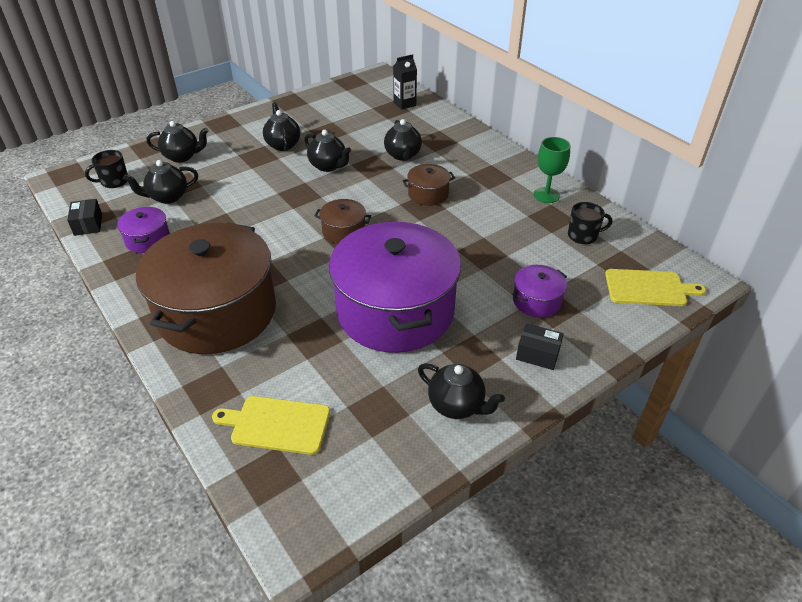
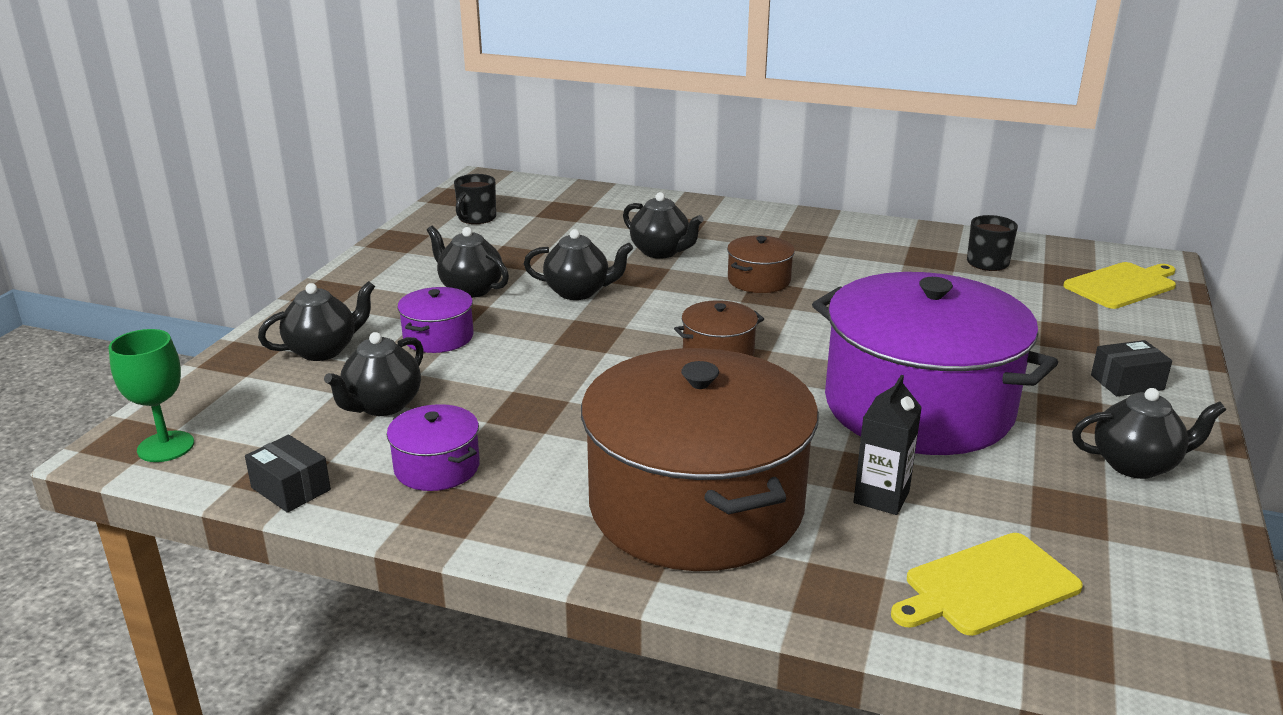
camera: 35 degrees left, 15 degrees down
black mug [85,150,128,188] -> black mug moved to [454,174,496,224]
black carton [393,54,417,110] -> black carton moved to [854,375,922,515]
purple pot [512,265,567,317] -> purple pot moved to [397,287,474,353]
green goblet [533,137,570,203] -> green goblet moved to [109,329,194,462]

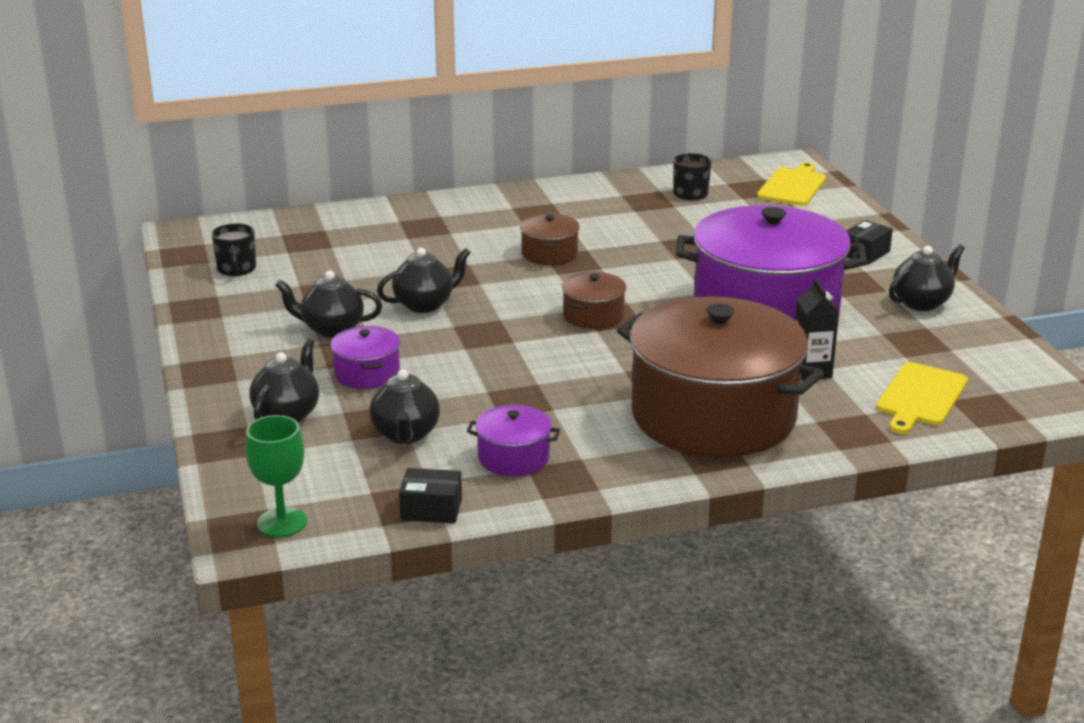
camera: 35 degrees left, 0 degrees up
black teapot [623,192,704,259] -> none

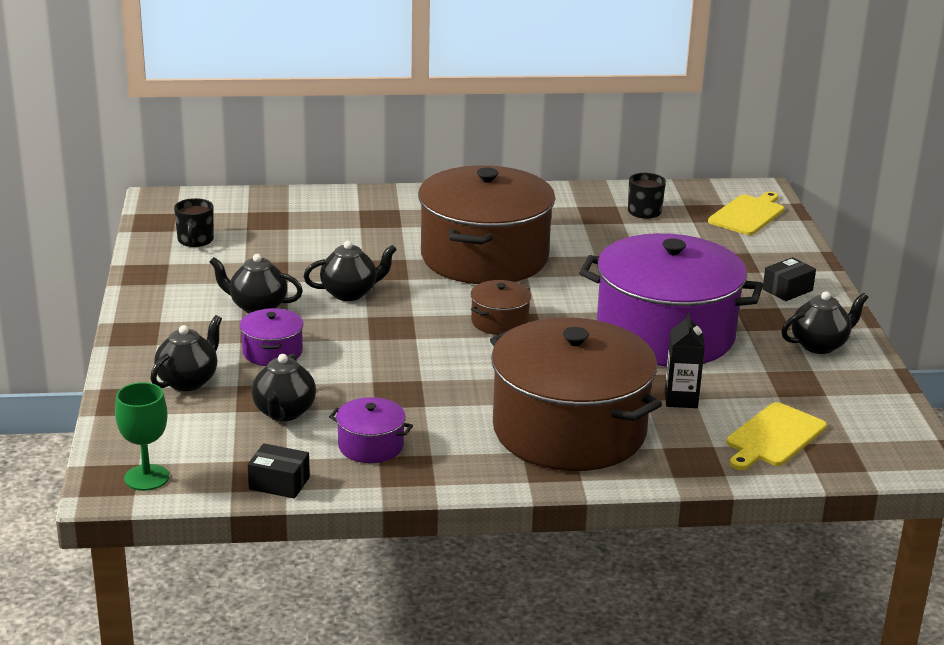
camera: 10 degrees right, 0 degrees up
brown pot [520,214,580,265] -> brown pot [418,165,555,284], size x2.40

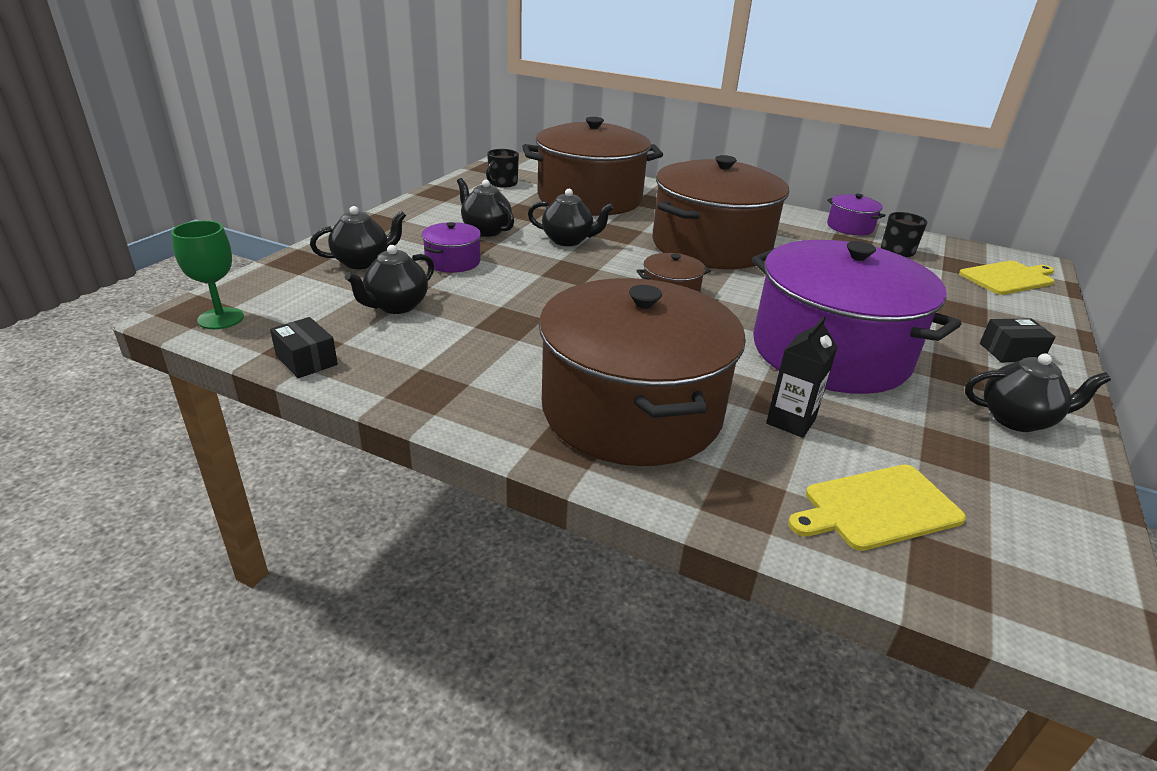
camera: 30 degrees right, 5 degrees up
purple pot [329,397,413,463] -> purple pot moved to [827,194,886,235]
none -> brown pot [522,117,663,216]

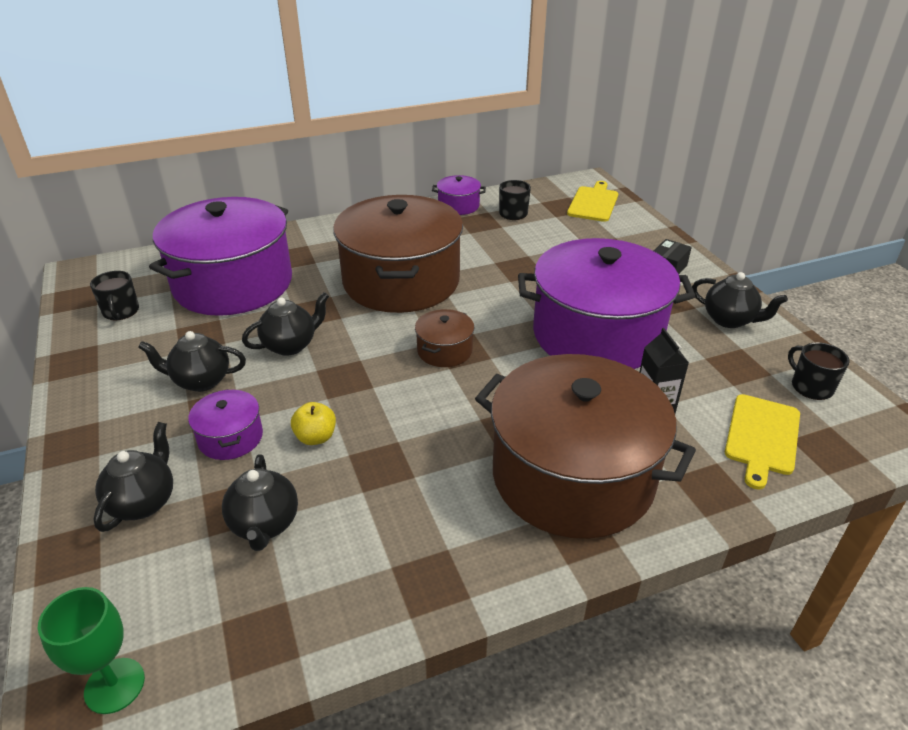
camera: 45 degrees left, 5 degrees up
black box [270,317,338,378] -> none
brown pot [522,117,663,216] -> purple pot [149,197,292,316]
black teapot [965,353,1111,432] -> black teapot turned 75 degrees clockwise [692,272,788,328]
none -> yellow apple [291,402,336,445]
none -> black mug [788,342,849,400]

